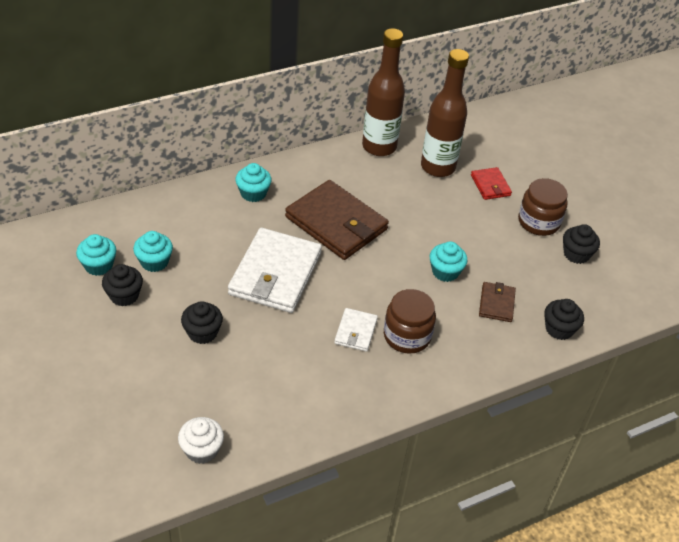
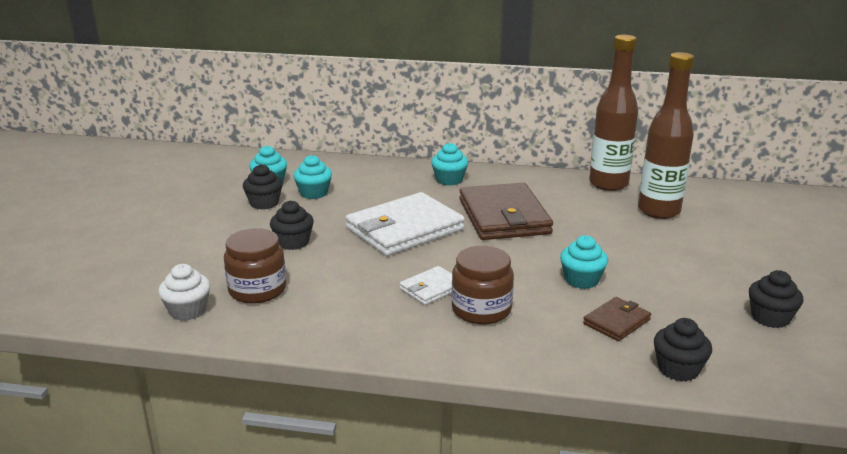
camera: 40 degrees right, 20 degrees down
red wallet [471,167,512,200] -> none
brown jar [518,178,568,236] -> brown jar moved to [224,228,286,304]

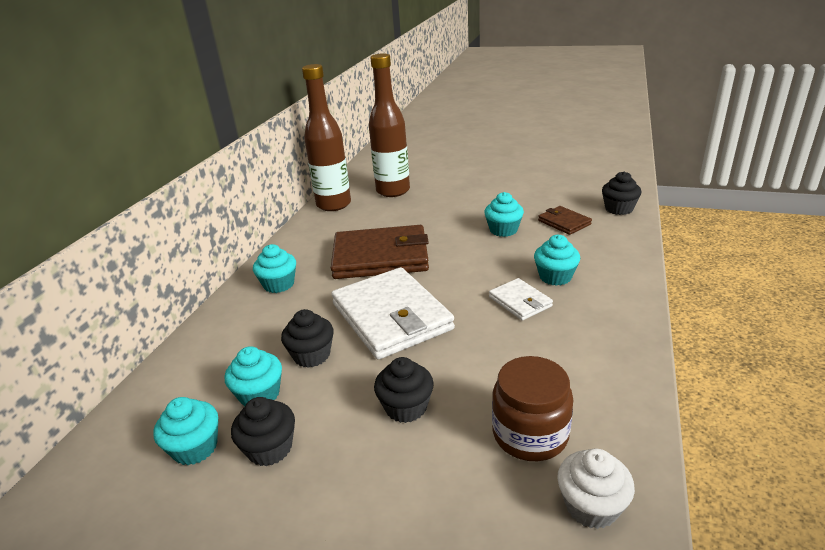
camera: 80 degrees left, 5 degrees up
brown jar [452,246,514,324] -> turquoise cupcake [534,235,580,286]
black cupcake [749,270,803,328] -> black cupcake moved to [281,309,334,368]

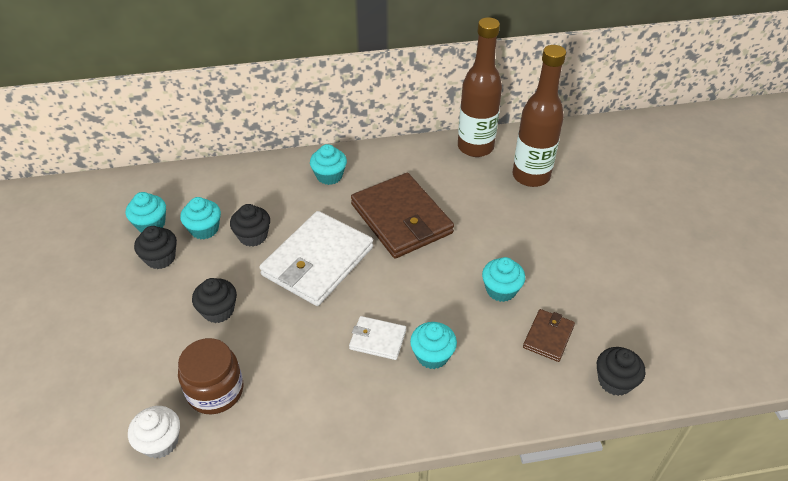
camera: 60 degrees right, 15 degrees up
white wallet [489,278,553,321] -> white wallet turned 75 degrees clockwise [349,316,406,360]

